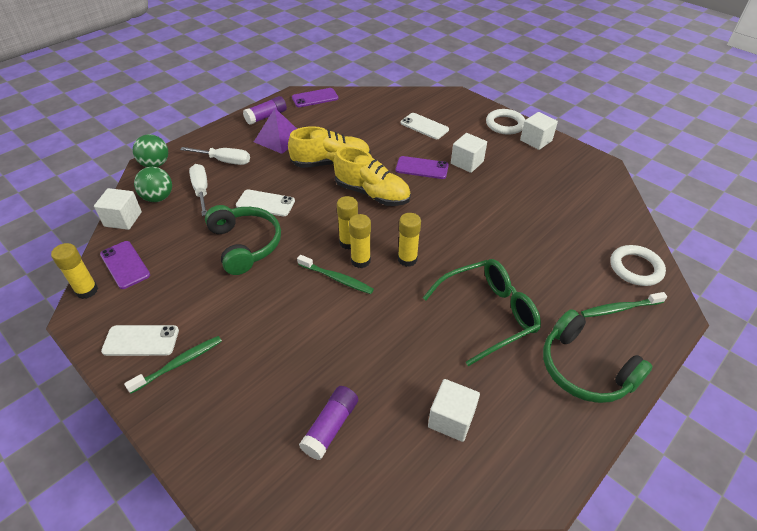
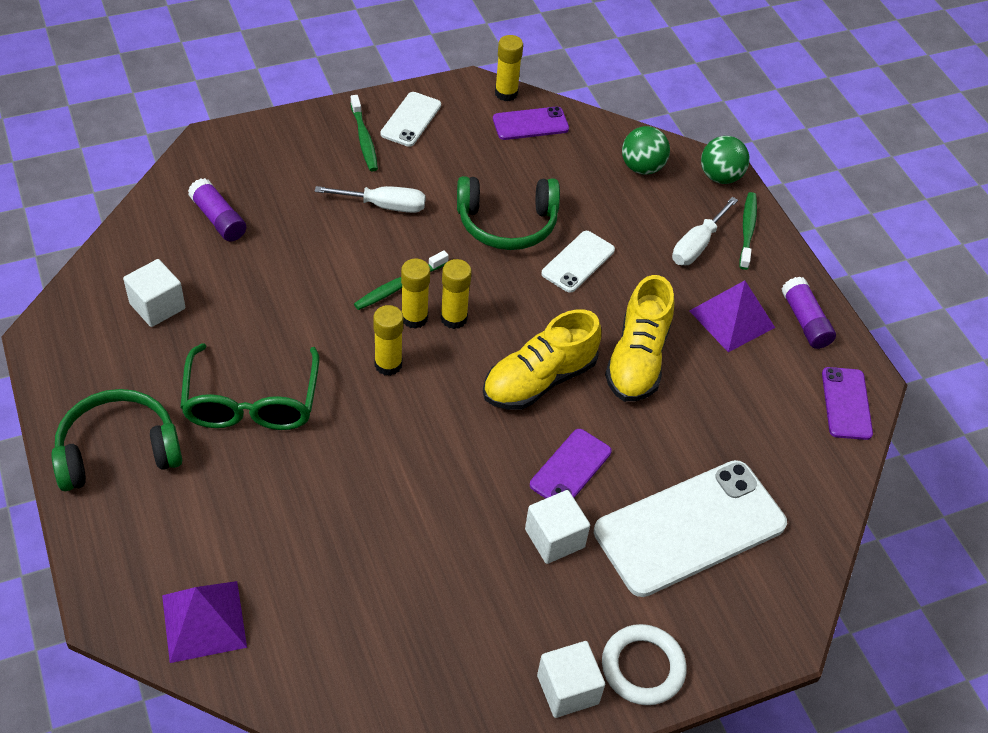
camera: 110 degrees right, 5 degrees up
white cube [94,188,142,230] -> none
white screwdriver [189,164,208,216] -> white screwdriver moved to [315,186,426,213]
white phone [400,113,449,139] -> white phone [594,460,787,597], size x2.00
green toothbrush [581,292,667,318] -> green toothbrush moved to [739,192,757,270]
white ring [610,245,666,286] -> purple pyramid [162,581,247,663]

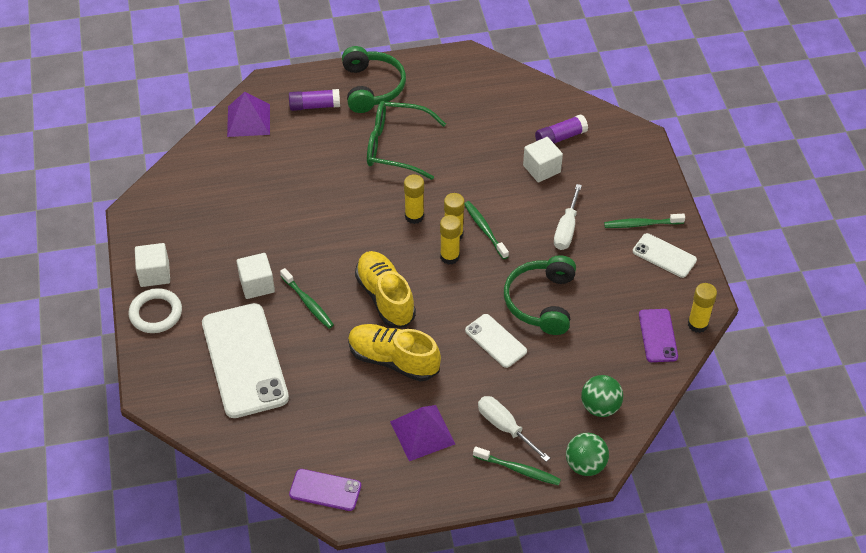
camera: 105 degrees right, 0 degrees up
white cube [123,259,185,327] -> white cube moved to [523,137,563,183]
purple phone [530,429,612,499] -> green toothbrush [280,268,334,329]
purple glue stick [782,277,836,349] -> purple glue stick moved to [289,89,340,111]

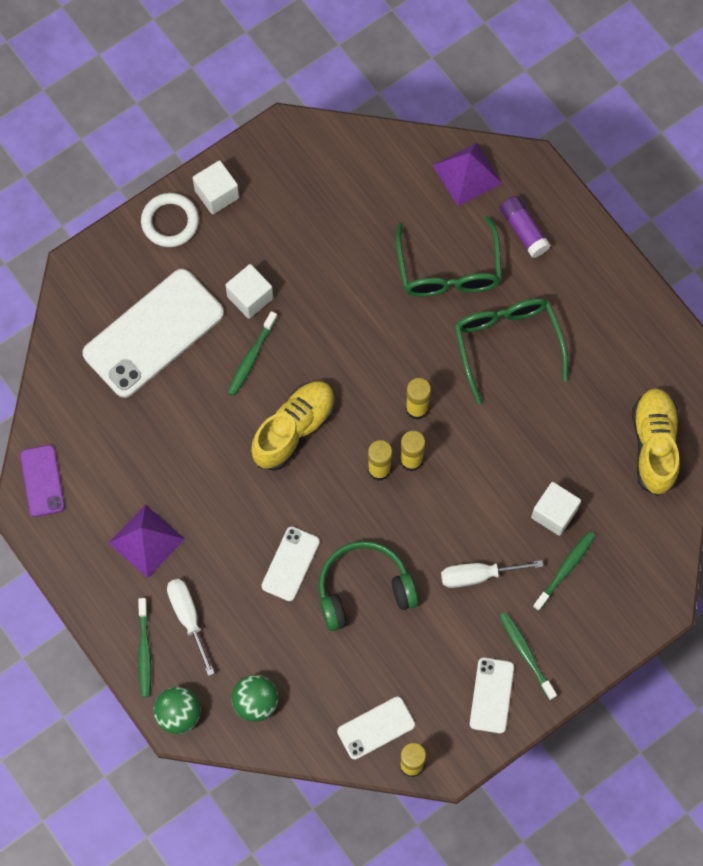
camera: 65 degrees right, 20 degrees up
green headphones [342,46,406,113] -> none
yellow shoe [348,324,441,381] -> yellow shoe moved to [632,388,680,496]
green toothbrush [465,201,509,259] -> green toothbrush moved to [533,531,595,611]
white screwdriver [478,396,550,462] -> white screwdriver turned 45 degrees counterclockwise [167,579,215,676]
purple glue stick [535,114,588,144] -> none
purple phone [639,309,678,362] -> white phone [337,697,415,760]
none -> green glasses [396,215,502,297]

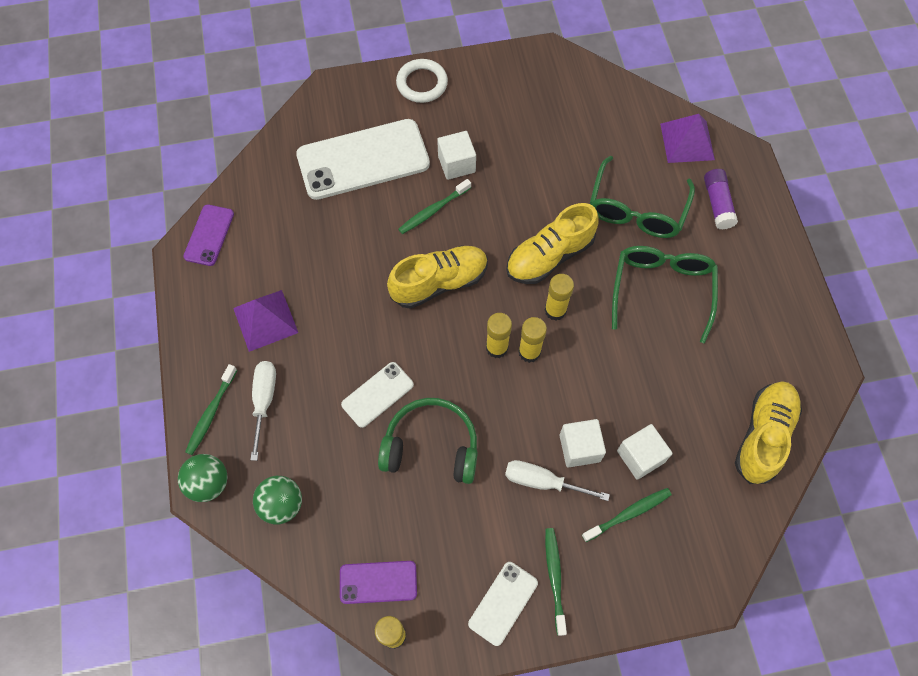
camera: 25 degrees right, 5 degrees down
white cube [193,160,239,214] -> white cube moved to [559,419,606,468]
white phone [337,697,415,760] -> purple phone [340,561,417,604]
none -> yellow shoe [506,203,599,284]

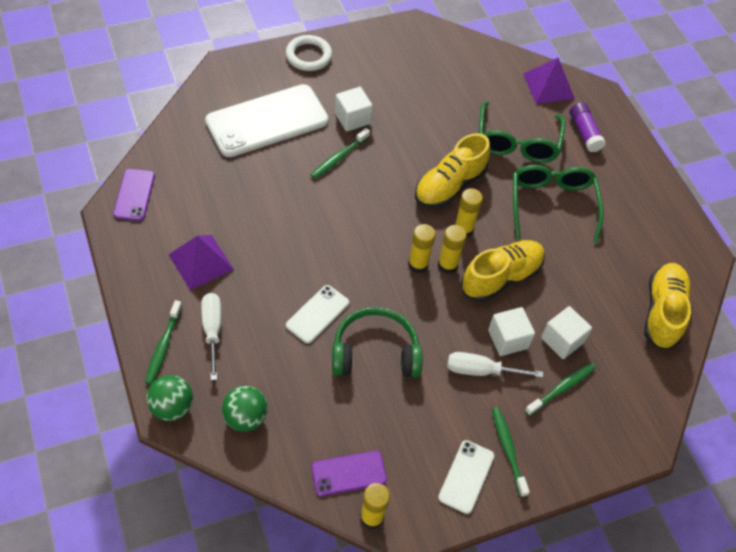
camera: 15 degrees left, 10 degrees down
yellow shoe [387,246,488,309] -> yellow shoe moved to [461,240,545,302]

